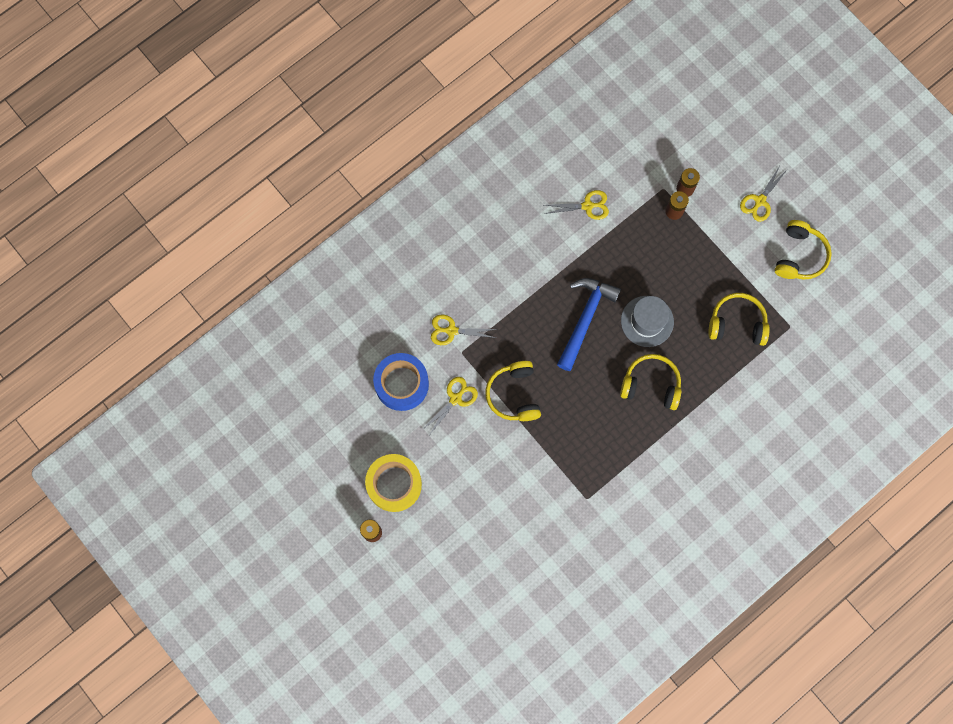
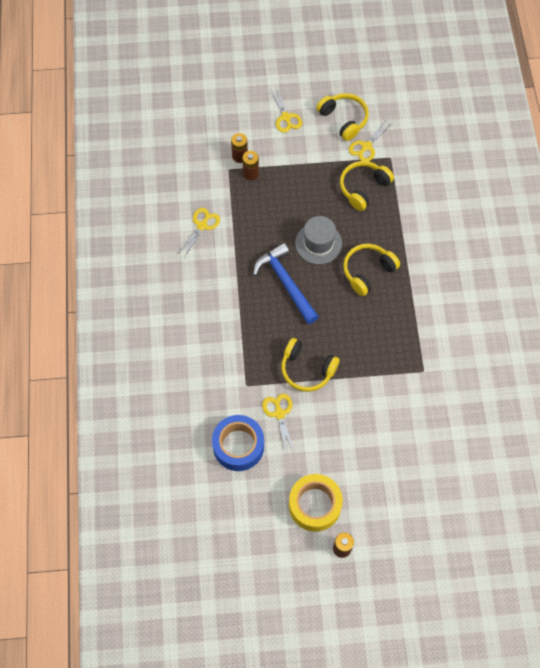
camera: 55 degrees left, 10 degrees down
yellow scissors [431,315,498,345] -> yellow scissors moved to [349,120,392,162]

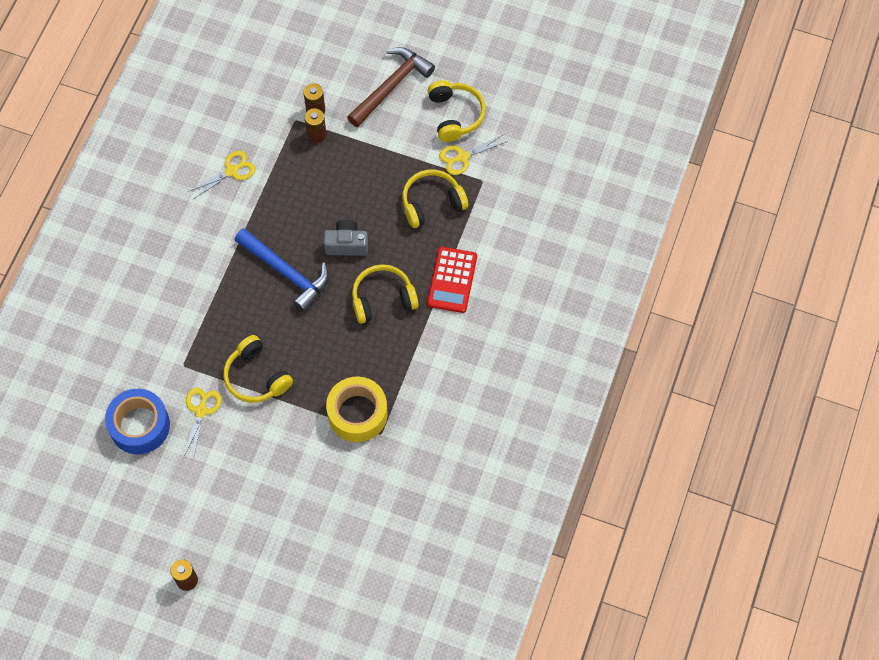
camera: 25 degrees right, 0 degrees up
blue hammer [253,243,319,324] -> blue hammer turned 135 degrees clockwise [234,228,329,312]
yellow scissors [270,88,302,133] -> brown hammer [347,47,435,127]
yellow tape [289,474,343,532] -> yellow tape moved to [326,376,388,442]
grey hat [295,216,342,264] -> grey camera [324,220,368,256]
none -> red calculator [427,247,477,313]

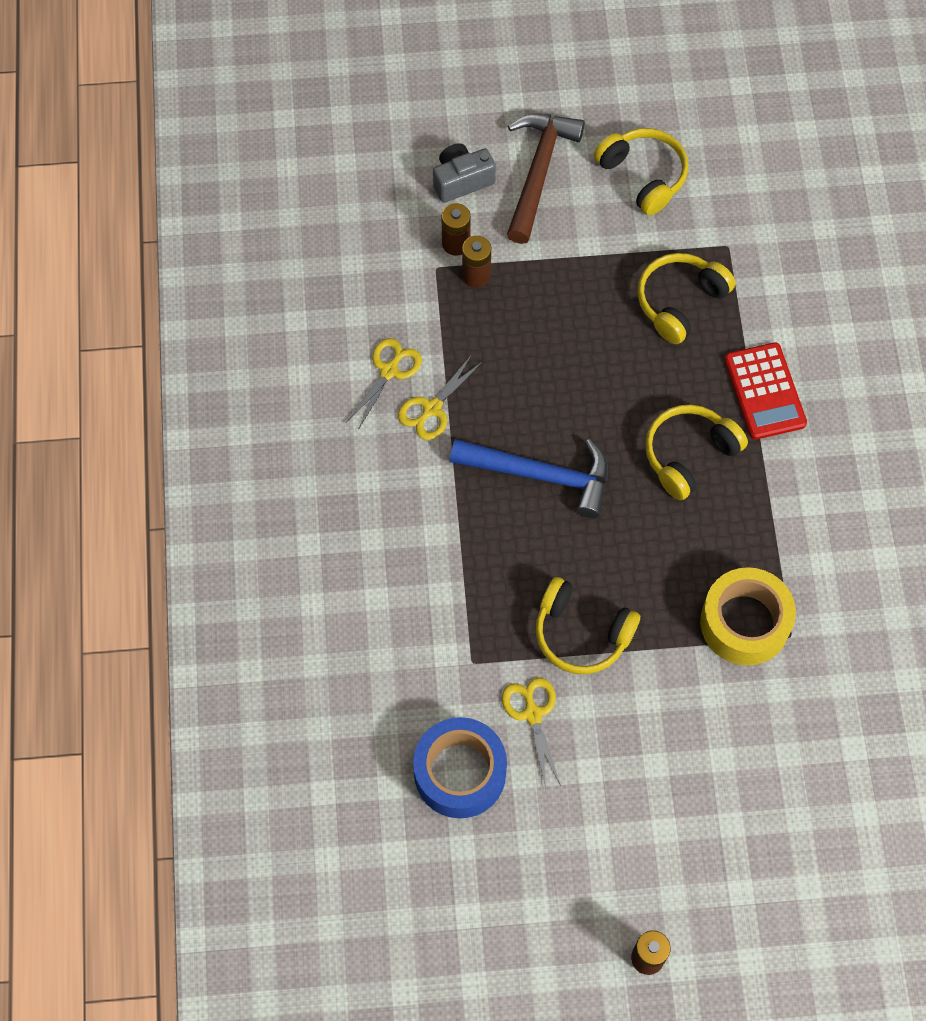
camera: 25 degrees left, 0 degrees up
grey camera [324,220,368,256] -> grey camera moved to [433,143,496,203]
yellow scissors [439,134,508,175] -> yellow scissors moved to [398,355,483,440]

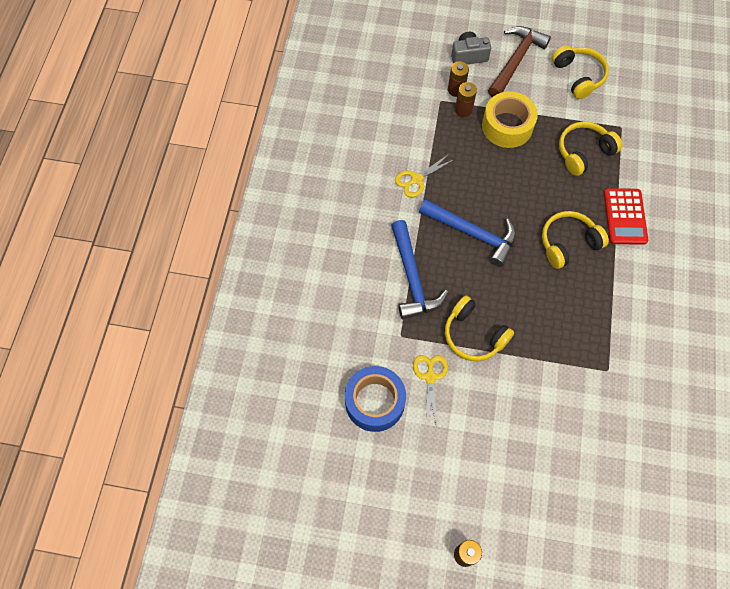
camera: 15 degrees right, 0 degrees up
yellow scissors [346,338,422,430] -> none
yellow tape [700,567,796,666] -> yellow tape moved to [482,91,538,148]
none -> blue hammer [391,220,448,319]

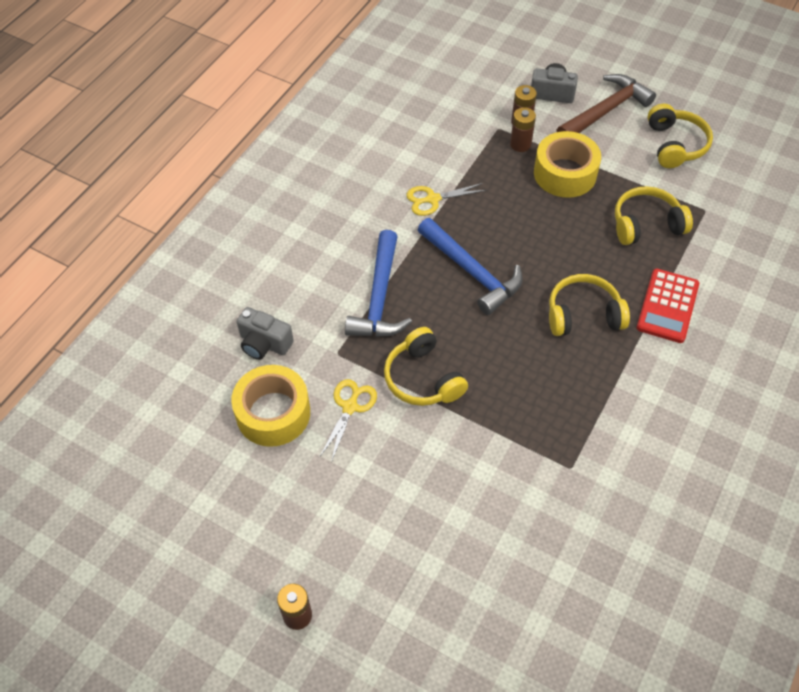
camera: 20 degrees right, 10 degrees down
blue tape [345,366,406,432] -> yellow tape [231,365,310,447]
none -> grey camera [237,307,294,360]

